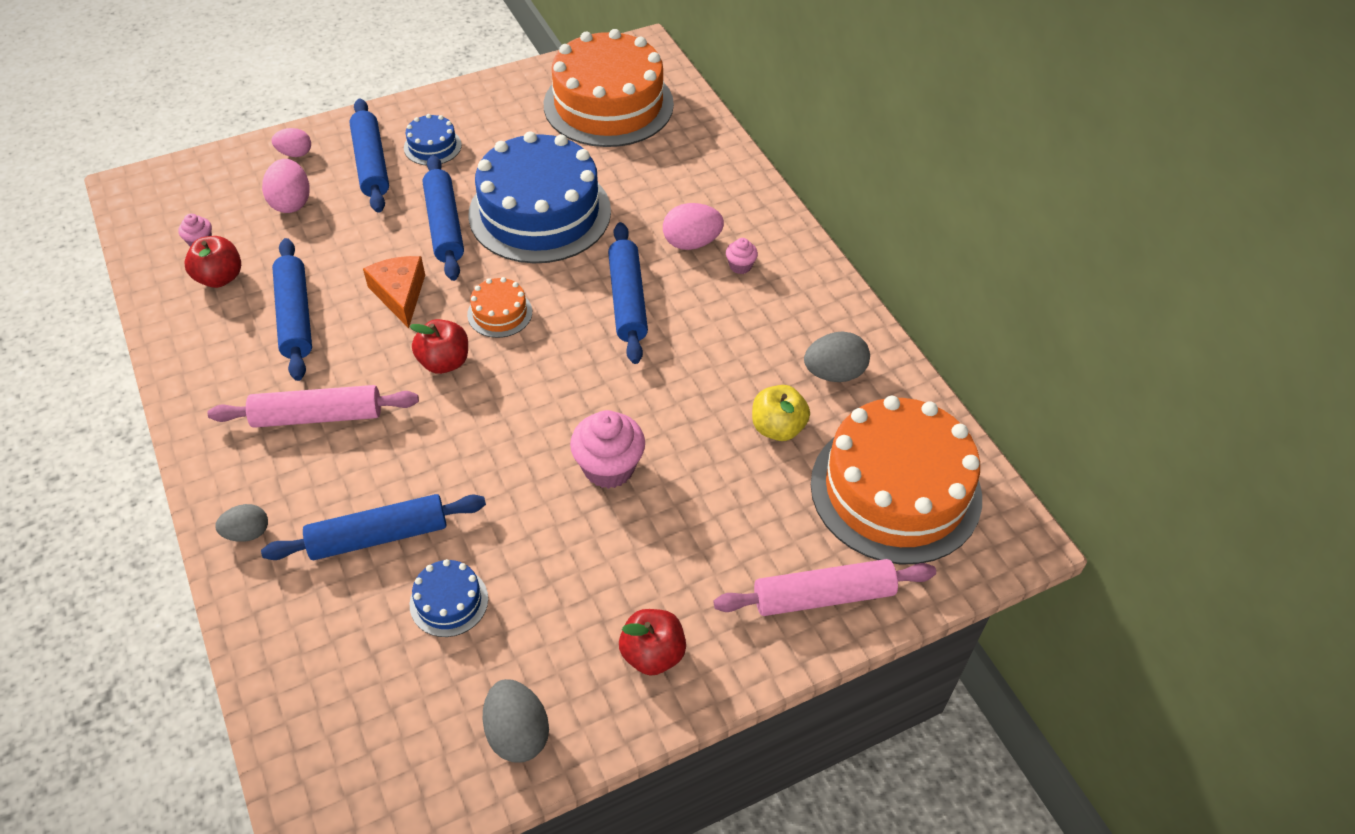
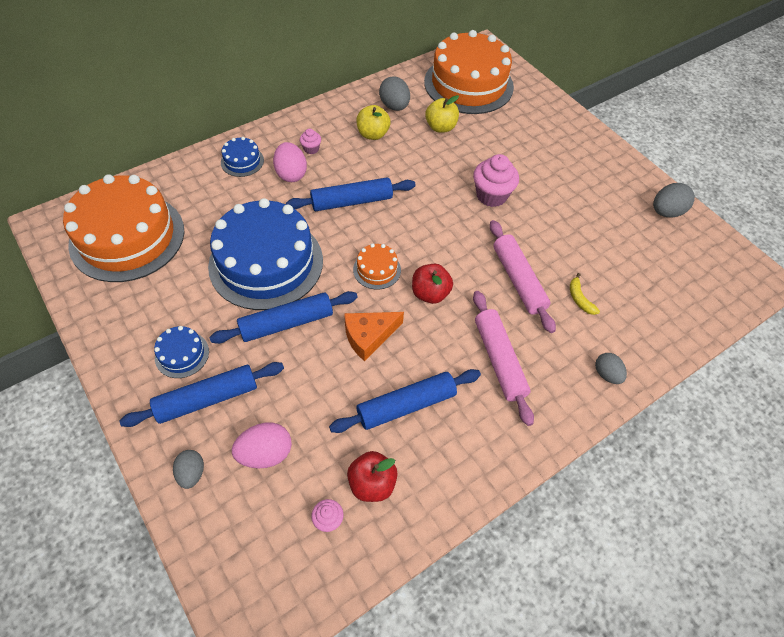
camera: 100 degrees left, 5 degrees up
blue rolling pin [261,494,486,560] -> yellow banana [570,273,600,315]
pink egg [272,128,311,157] -> grey egg [173,450,204,489]
blue cake [410,559,488,637] -> blue cake moved to [221,137,264,177]
red apple [619,609,686,676] -> none
pink rolling pin [713,559,936,616] -> pink rolling pin moved to [490,220,556,333]
none -> yellow apple [356,105,391,140]

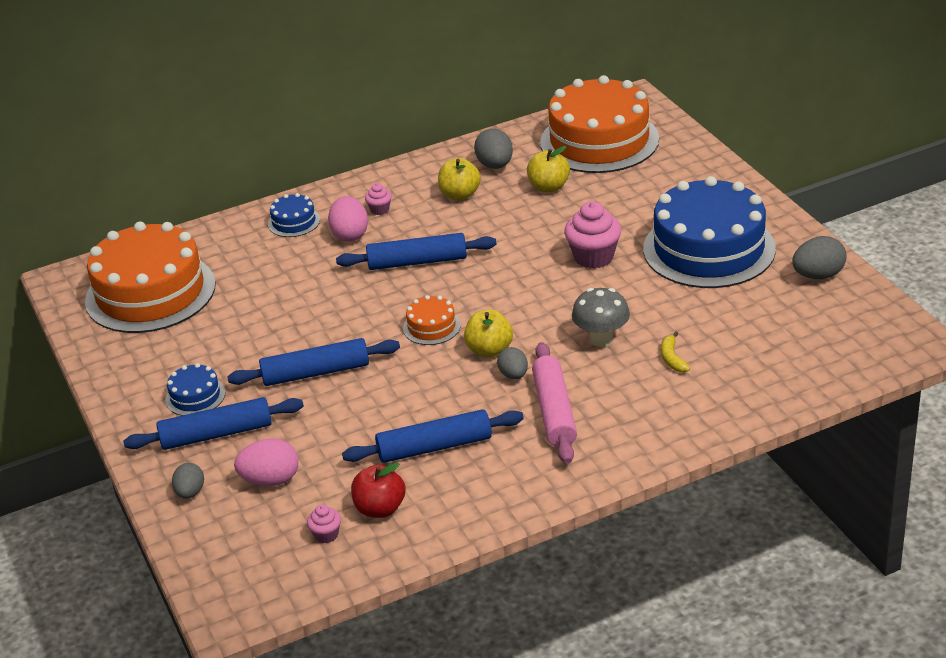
camera: 15 degrees right, 20 degrees down
blue cake [208,198,323,310] -> blue cake moved to [643,176,776,288]
orange cheese [344,312,404,361] -> none
red apple [412,264,453,304] -> yellow apple [464,310,513,357]
pink rolling pin [490,220,556,333] -> grey mushroom [572,288,630,347]
grey egg [595,353,627,384] -> grey egg moved to [497,347,528,379]

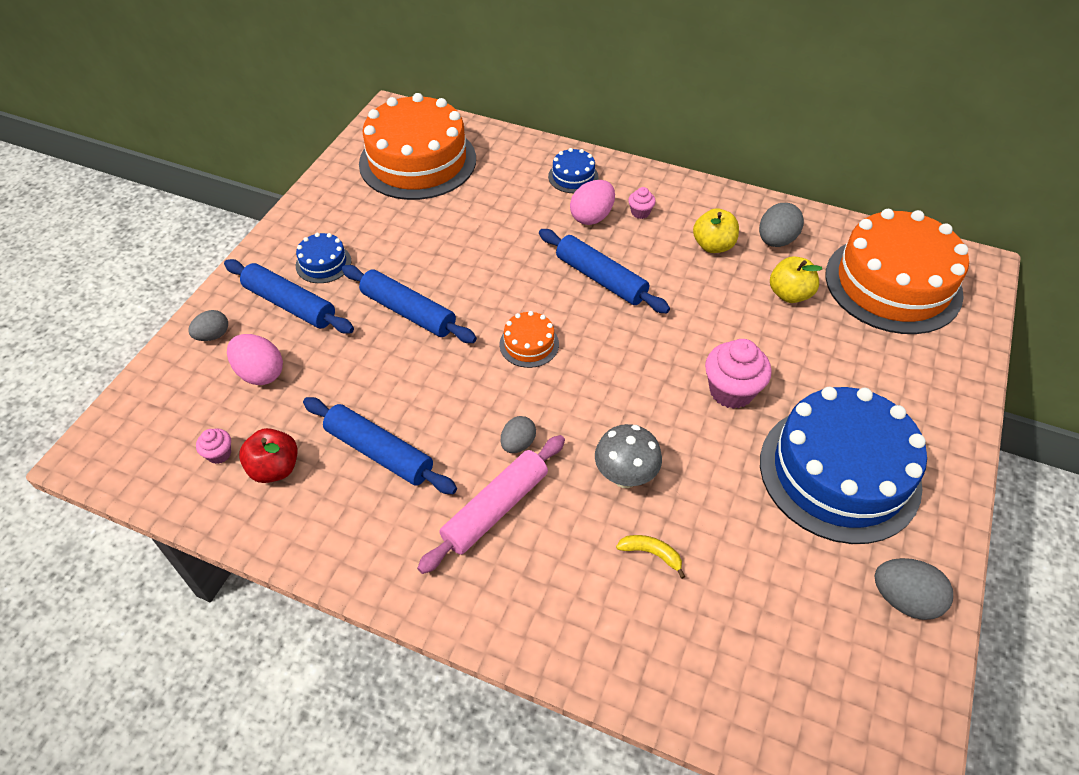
camera: 45 degrees right, 15 degrees up
yellow apple [464,310,513,357] -> none
yellow banana [661,332,690,372] -> yellow banana turned 75 degrees clockwise [616,535,685,579]

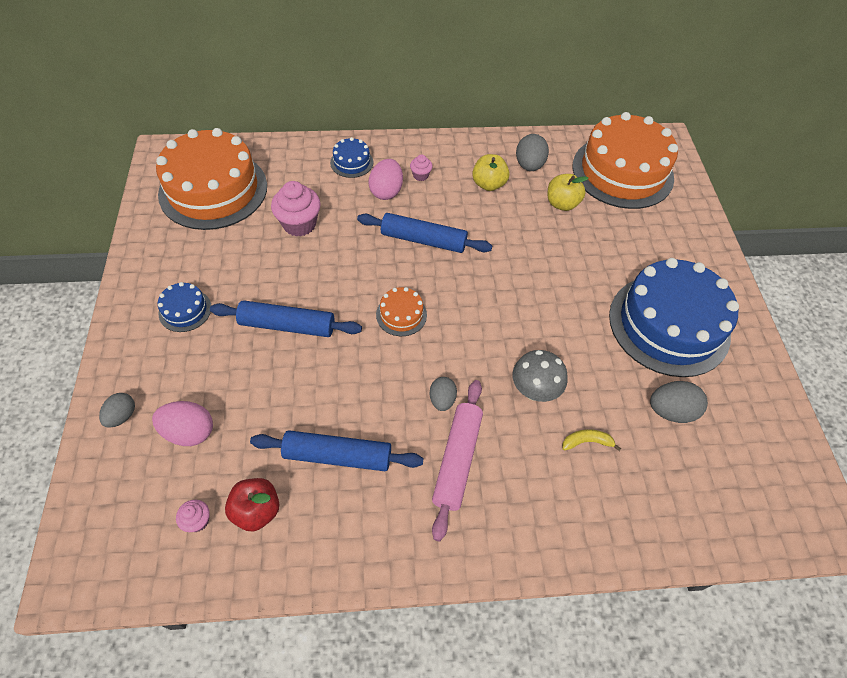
camera: 30 degrees left, 5 degrees up
blue rolling pin [224,259,354,334] -> none
pink cupcake [705,339,772,409] -> pink cupcake moved to [271,181,321,237]
grey egg [875,558,953,620] -> grey egg moved to [650,381,708,423]

